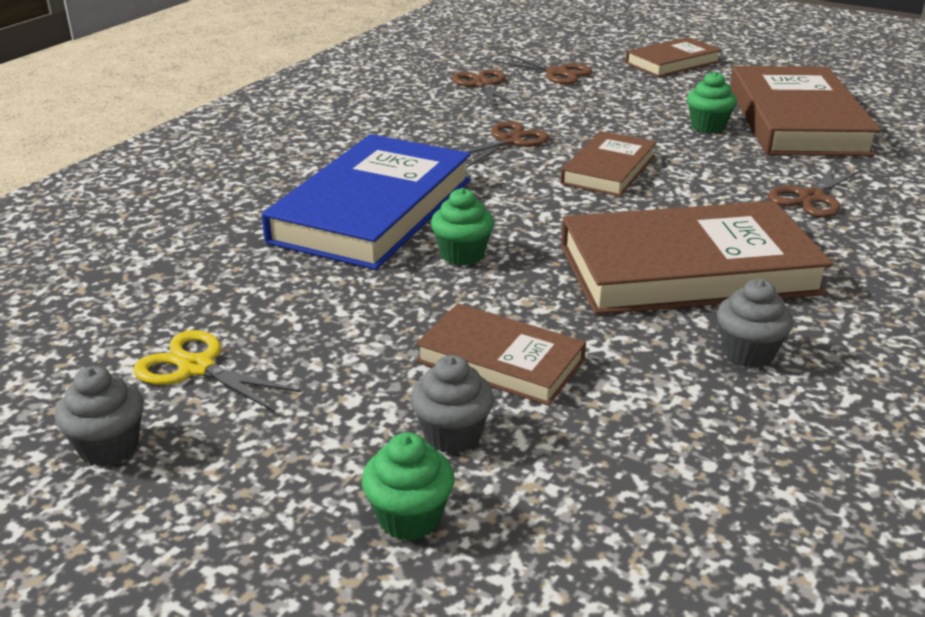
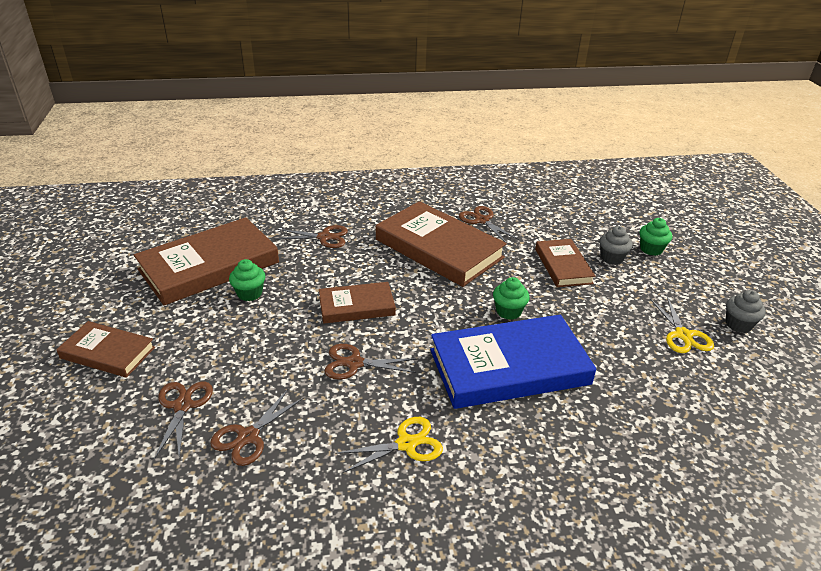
camera: 130 degrees left, 5 degrees up
grey cupcake [717,279,794,368] -> brown scissors [459,206,519,242]
none -> yellow scissors [335,417,443,473]

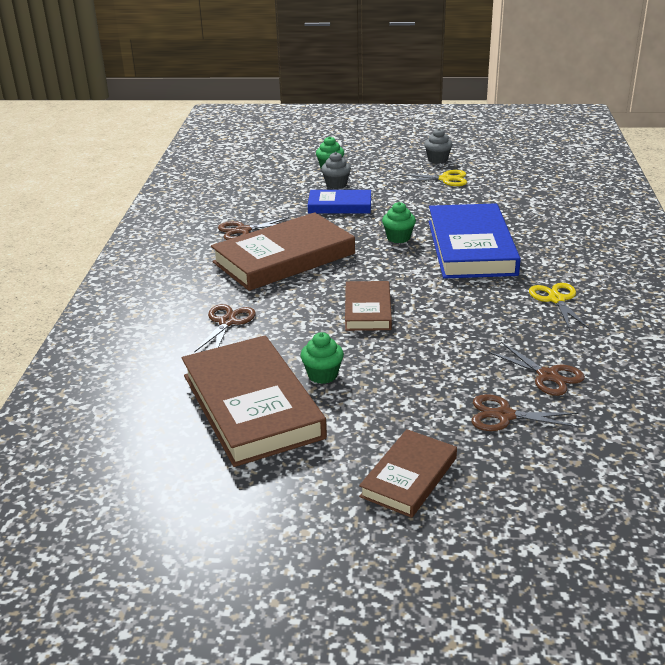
camera: 75 degrees left, 5 degrees down
brown scissors [324,344,416,380] -> none
brown book [535,239,596,287] -> blue book [308,190,371,213]

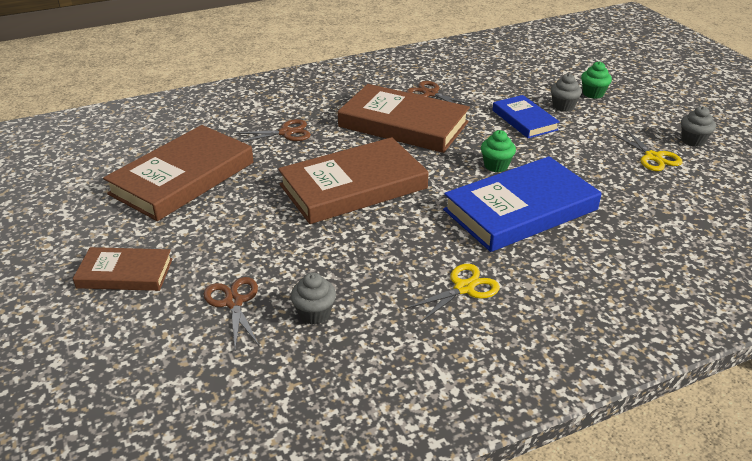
camera: 60 degrees right, 5 degrees up
green cupcake [301,332,344,384] -> none
brown book [345,281,392,331] -> brown book [278,137,429,224], size x1.80
brown scissors [488,343,585,396] -> grey cupcake [291,272,336,325]

